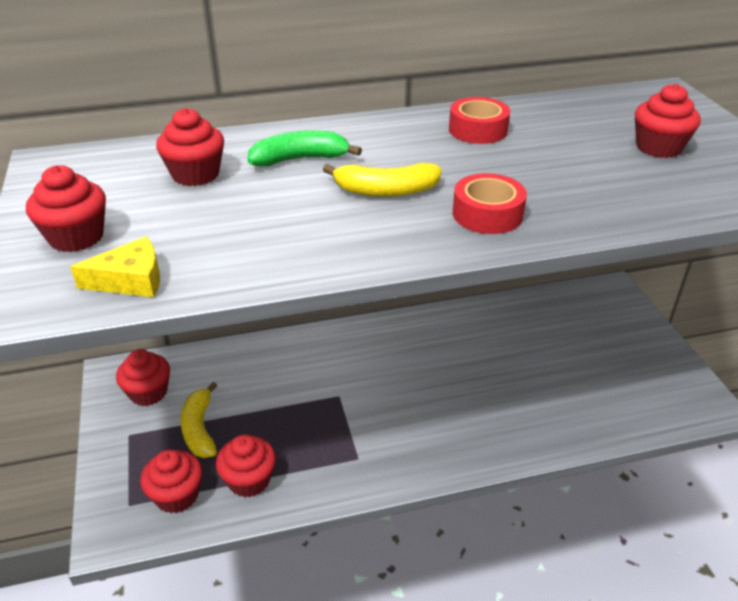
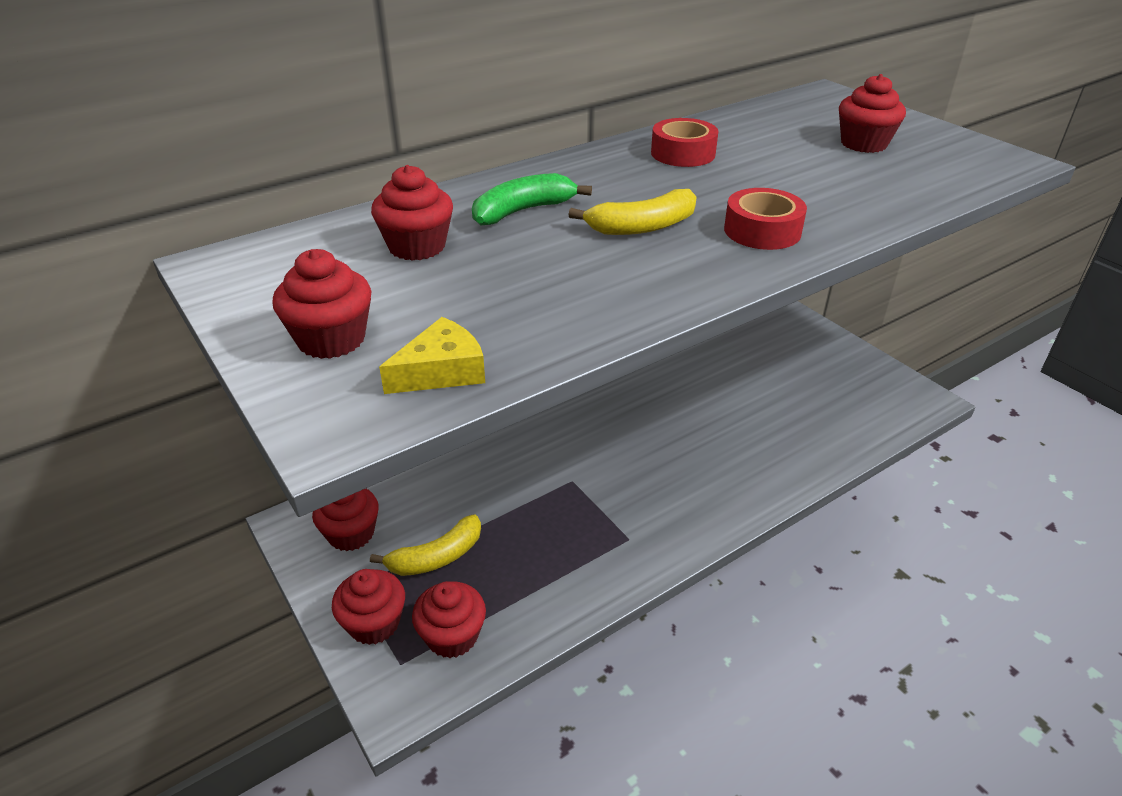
camera: 20 degrees left, 0 degrees up
yellow banana [181,382,217,458] -> yellow banana turned 90 degrees counterclockwise [370,515,481,576]
red cupcake [216,435,276,497] -> red cupcake moved to [332,569,405,645]

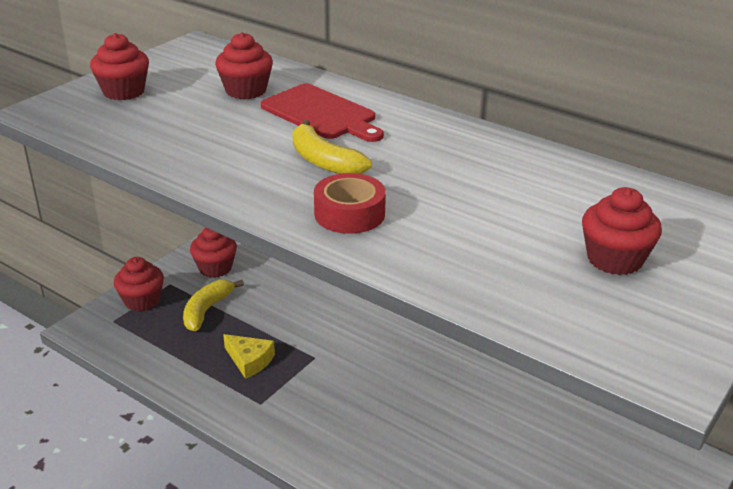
camera: 70 degrees right, 5 degrees down
yellow banana [370,515,481,576] -> yellow banana turned 75 degrees clockwise [183,279,244,331]
yellow cheese [379,317,485,394] -> yellow cheese moved to [223,334,275,379]
red cupcake [412,581,486,658] -> none
green banana [472,173,592,225] -> red cutting board [261,84,384,142]
red tape [651,118,718,167] -> none

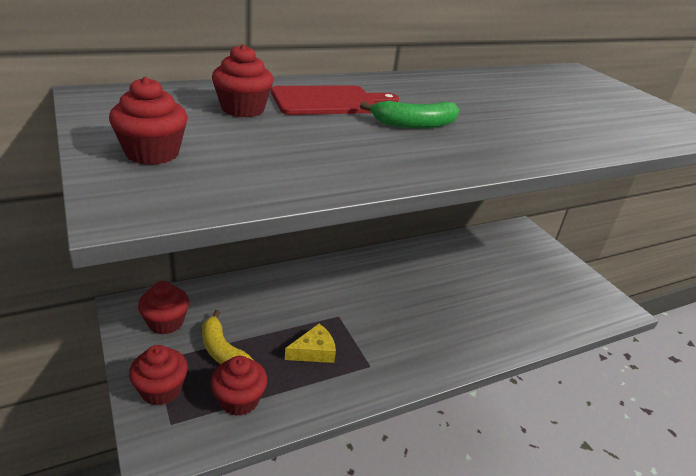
camera: 65 degrees left, 0 degrees up
yellow banana [292,120,372,174] -> green banana [360,101,459,129]
red tape [314,173,386,234] -> none
red cupcake [582,187,662,275] -> red cupcake moved to [211,356,267,416]

